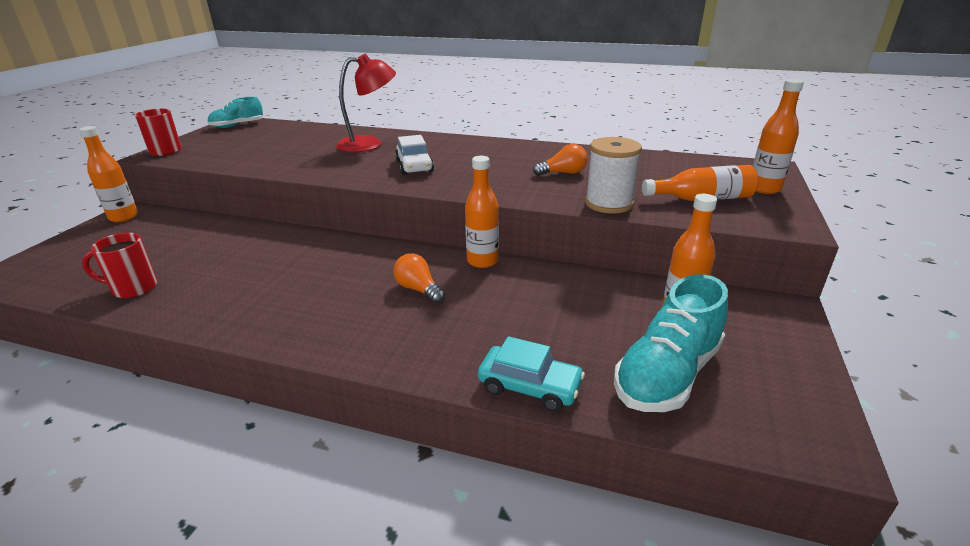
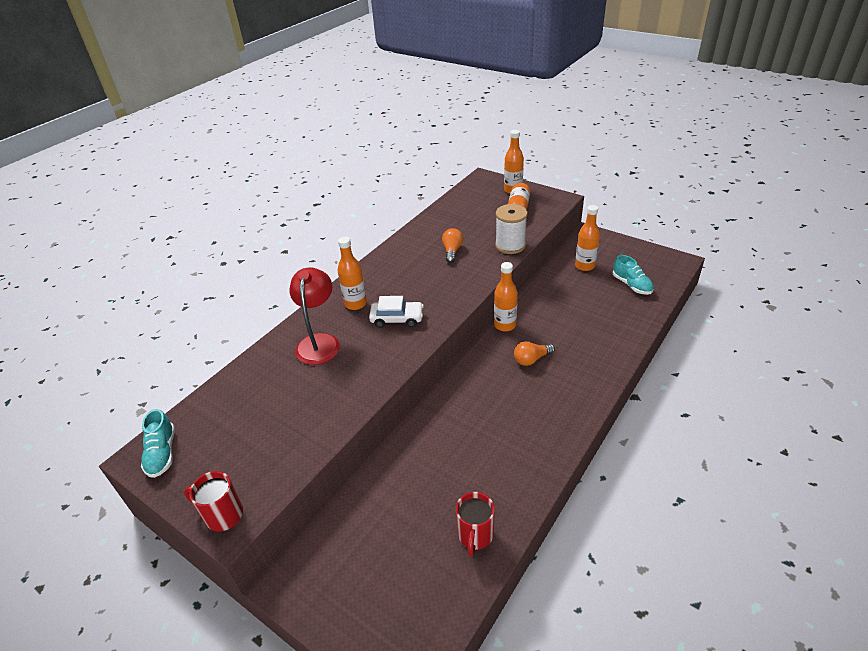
camera: 70 degrees left, 10 degrees up
orange bottle [79,126,138,222] -> orange bottle moved to [338,237,367,310]
turquoise car [478,336,585,412] -> none
turquoise shoe [614,275,728,412] -> turquoise shoe [613,255,654,295], size x0.62

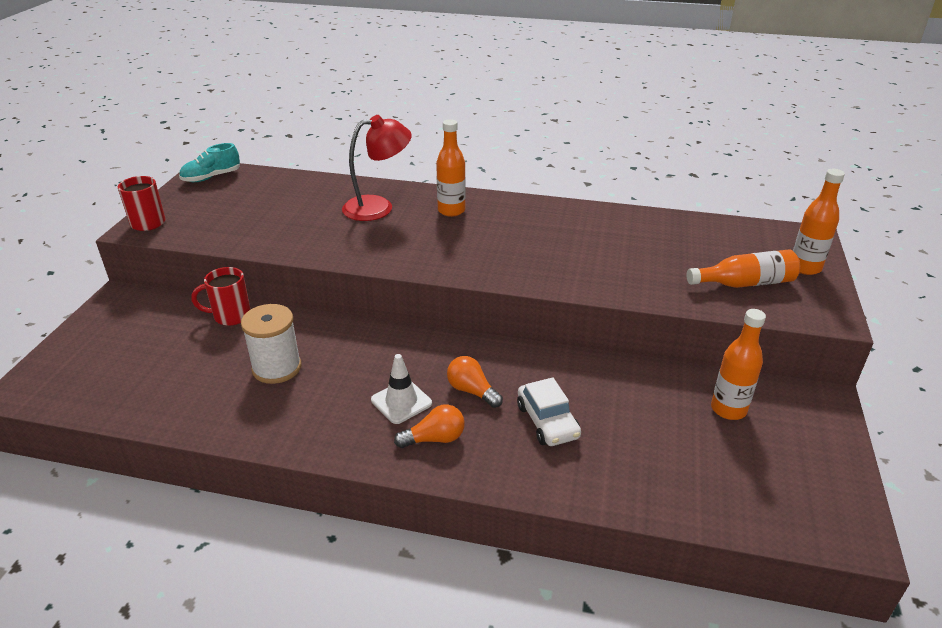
camera: 65 degrees right, 5 degrees down
white car [369,296,424,328] -> white car moved to [517,377,581,446]
orange light bulb [442,228,463,263] -> orange light bulb moved to [394,404,465,448]
red mug [456,492,495,557] -> red mug moved to [191,267,251,326]
orange bottle [494,262,518,331] -> none
white spool [495,204,528,254] -> white spool moved to [241,304,301,384]
turquoise shoe [613,255,654,295] -> none
none -> white traffic cone [371,354,432,424]

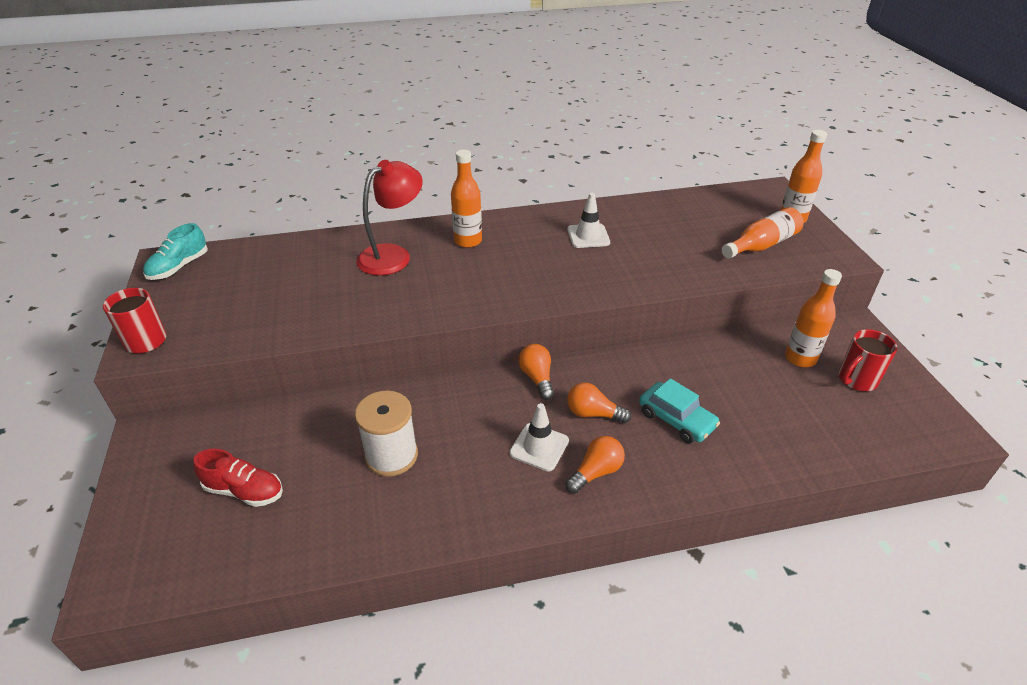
camera: 25 degrees left, 5 degrees up
red mug [191,267,251,326] -> red mug moved to [838,329,897,391]
white car [517,377,581,446] -> turquoise car [639,378,720,444]
none -> red shoe [194,449,283,507]
none -> orange light bulb [518,344,554,400]
none -> white traffic cone [567,193,610,248]

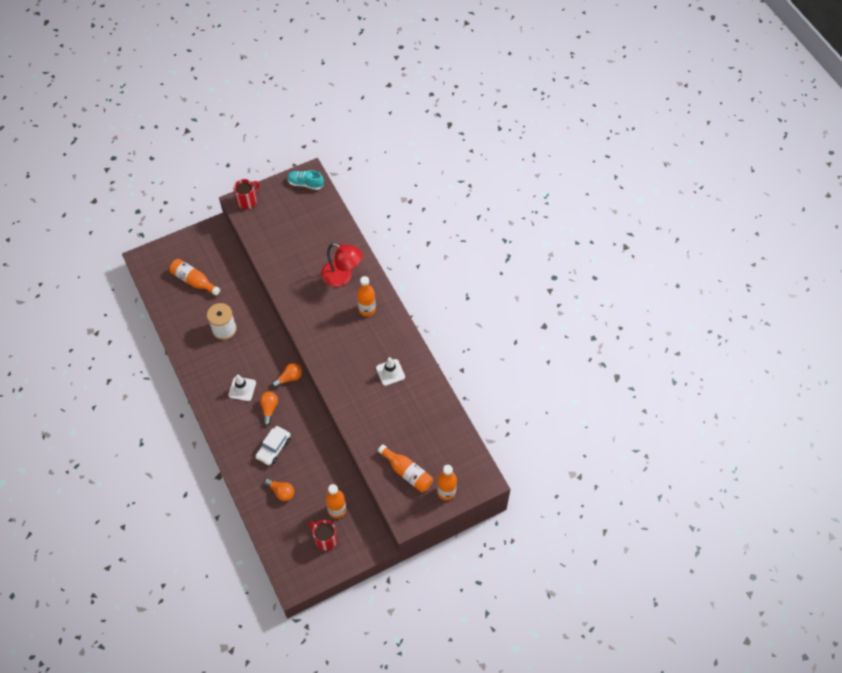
camera: 75 degrees right, 20 degrees up
red shoe [194,449,283,507] -> orange bottle [169,259,220,296]
orange light bulb [565,436,625,493] -> orange light bulb moved to [264,478,294,501]
turquoise car [639,378,720,444] -> white car [255,426,291,465]

